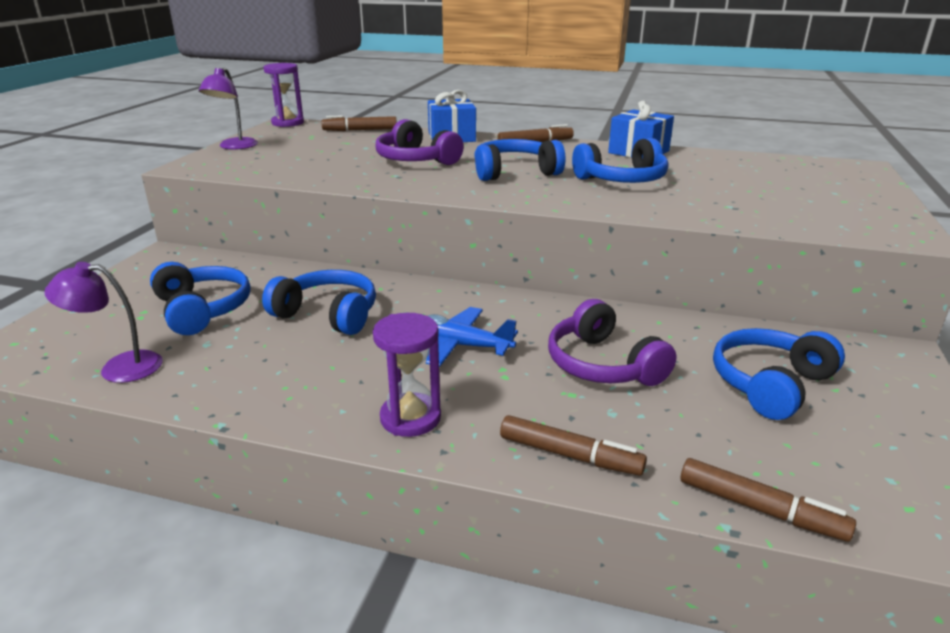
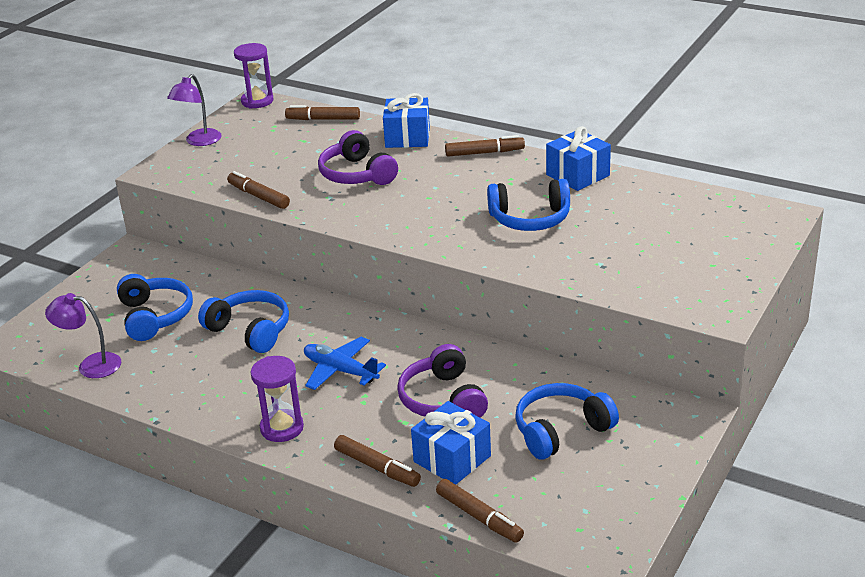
camera: 15 degrees right, 5 degrees up
blue headphones [474,139,565,181] -> none
none -> brown marker [227,171,290,209]
none -> blue gift [411,401,491,485]

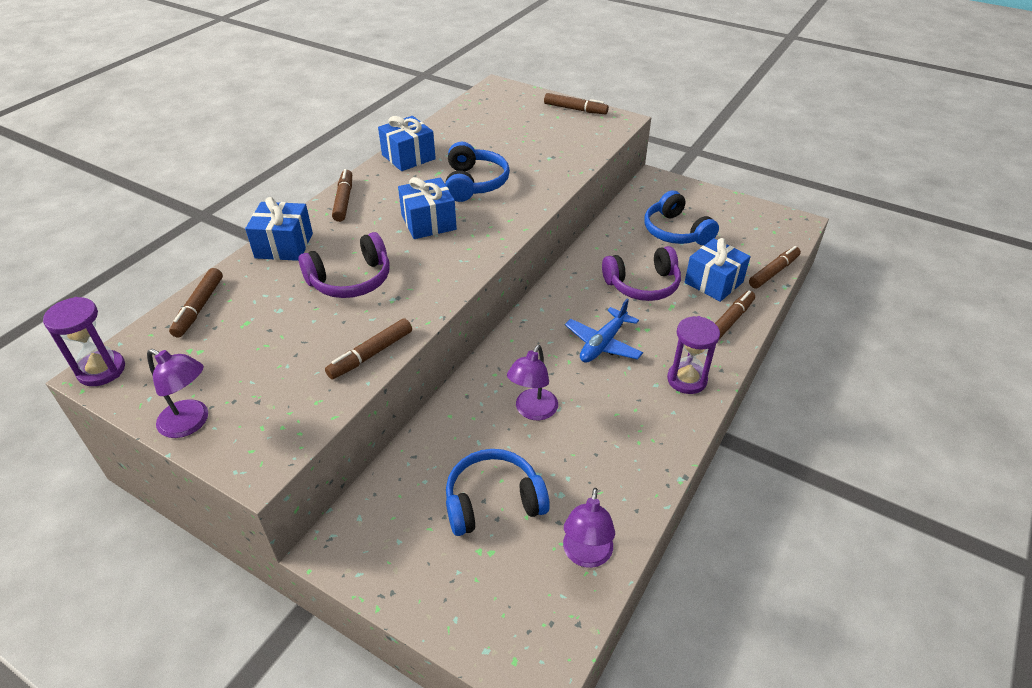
camera: 90 degrees left, 10 degrees up
blue headphones [198,290,289,353] -> purple lamp [507,345,558,420]
none -> blue gift [398,177,457,239]
none -> brown marker [544,93,609,114]

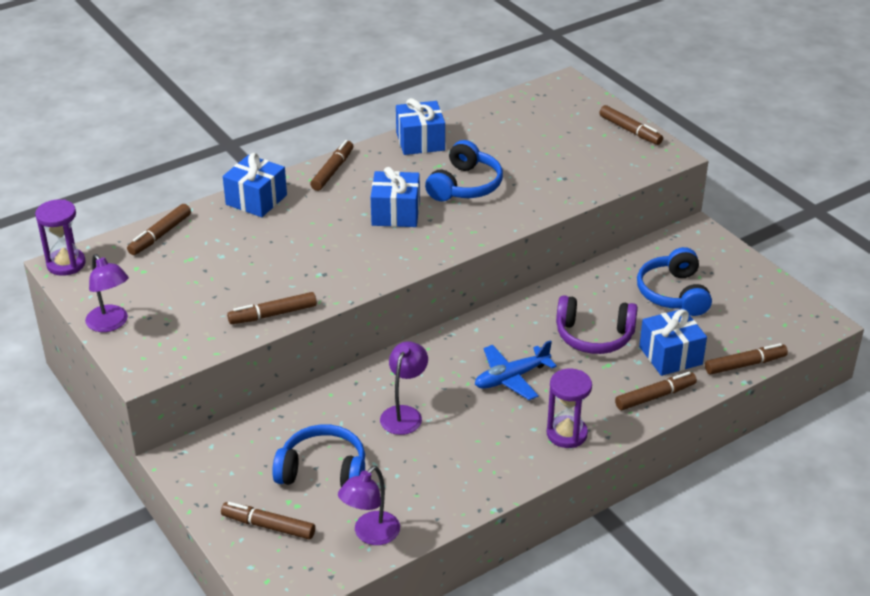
camera: 25 degrees right, 5 degrees down
purple headphones [299,232,390,298] -> none
purple lamp [507,345,558,420] -> purple lamp turned 150 degrees clockwise [380,341,428,435]
none -> brown marker [221,502,315,540]

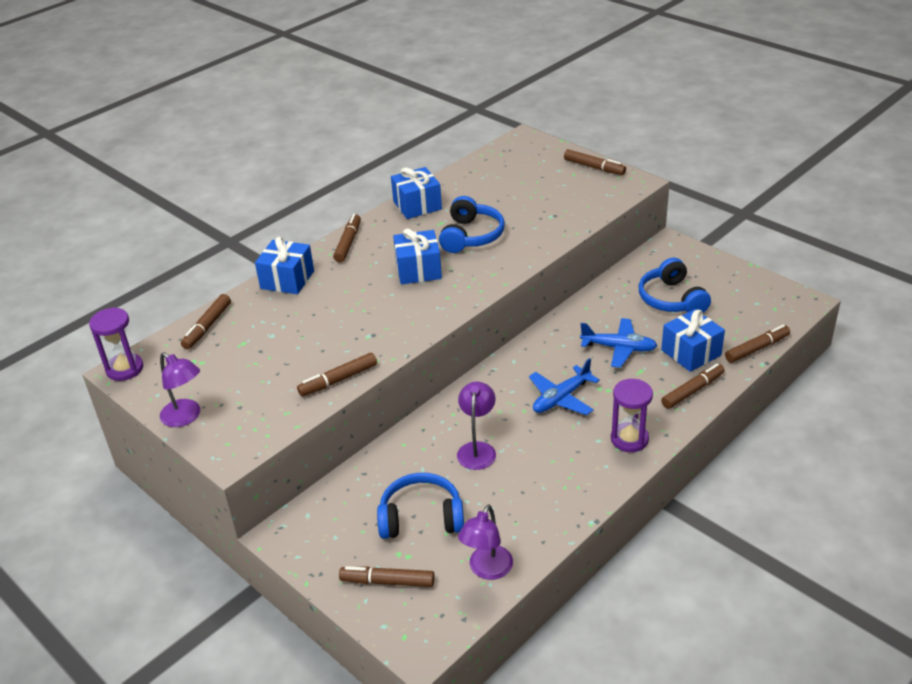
camera: 10 degrees left, 0 degrees up
purple headphones [556,295,638,354] -> blue plane [580,318,658,368]

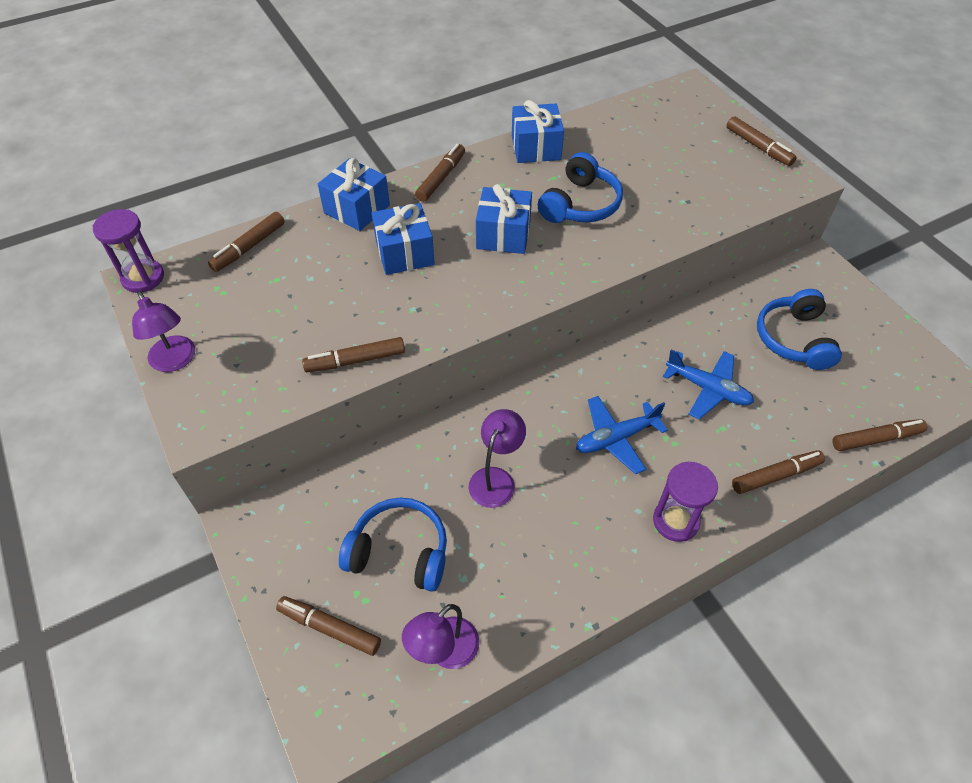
camera: 15 degrees right, 15 degrees up
blue gift [661,309,725,372] -> blue gift moved to [372,203,435,275]

